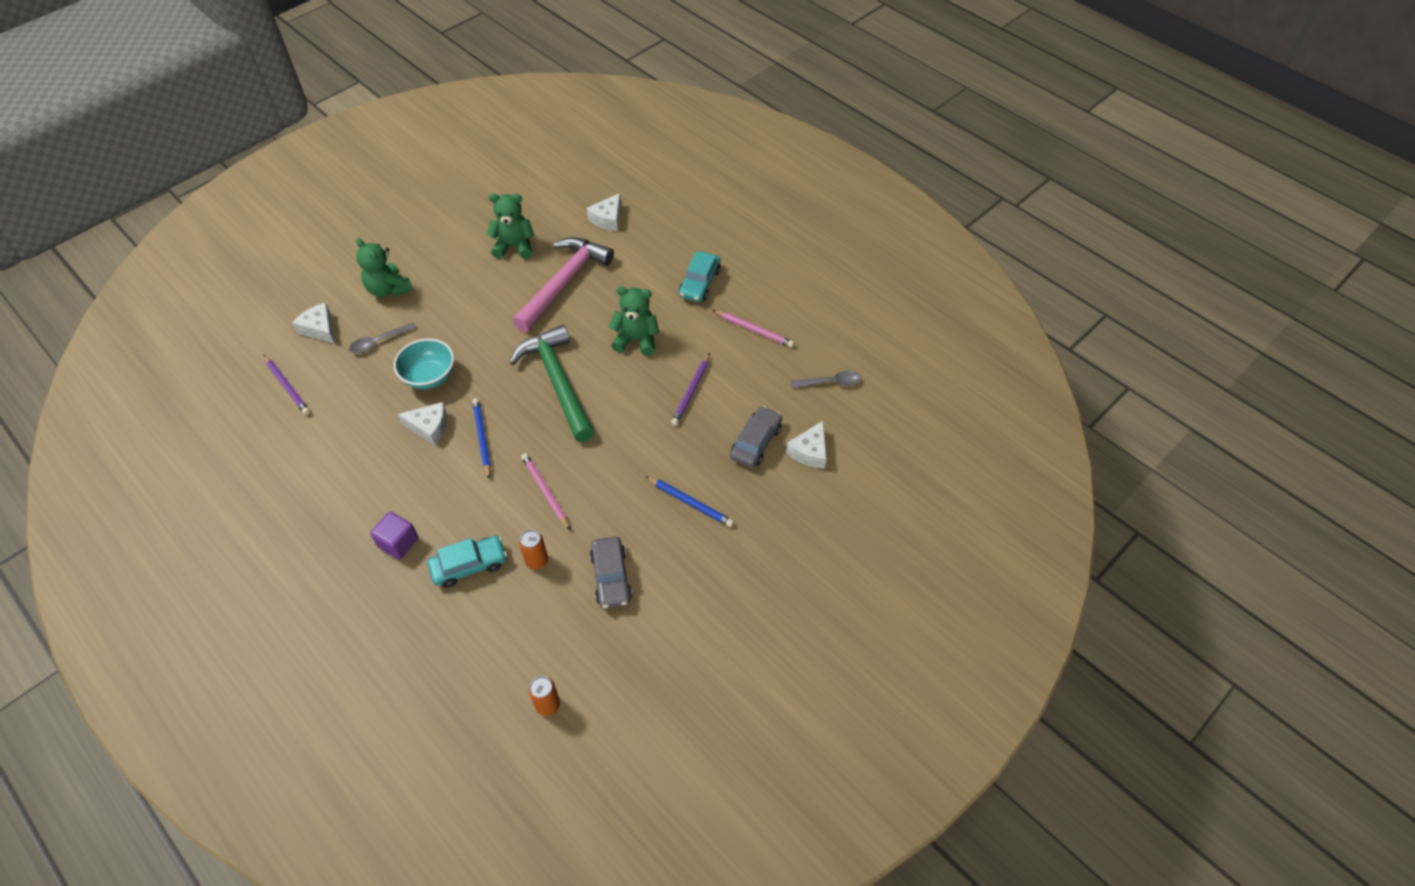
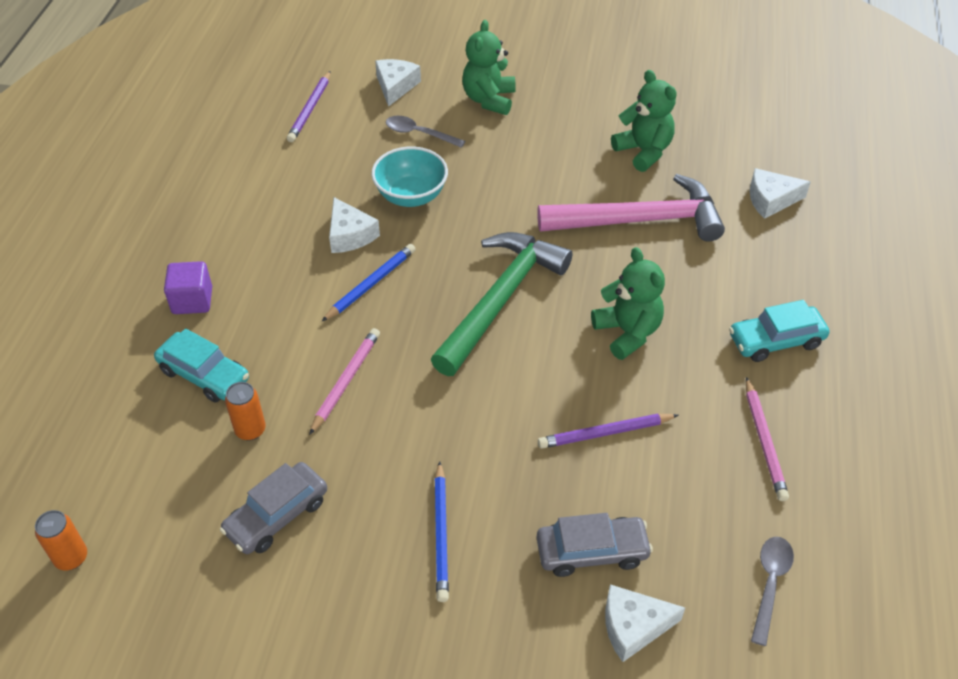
camera: 55 degrees right, 5 degrees down
grey spoon [791,371,861,388] -> grey spoon turned 120 degrees counterclockwise [751,537,794,646]

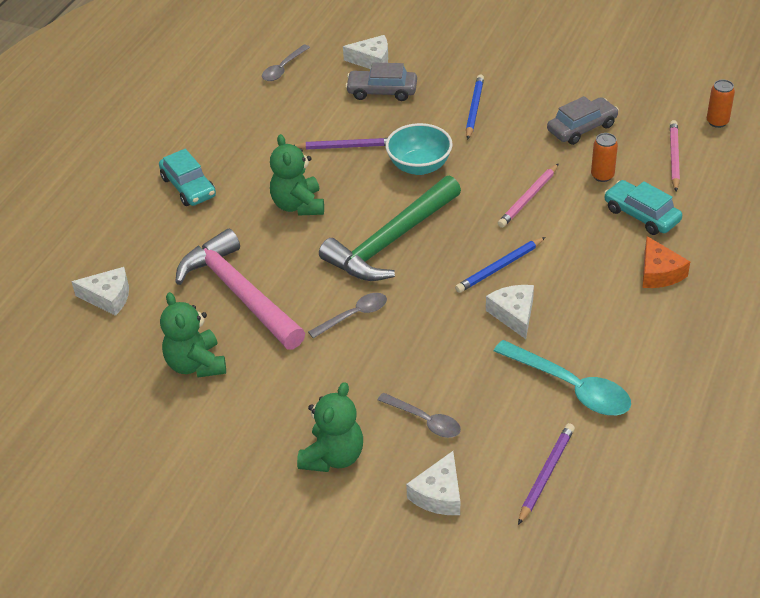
camera: 165 degrees left, 5 degrees down
purple cube [164,261,212,314] -> orange cheese [642,236,690,288]
turquoise bowl [371,146,448,207] -> turquoise bowl moved to [386,123,453,175]
pink hammer [537,174,725,242] -> pink hammer turned 45 degrees clockwise [175,229,305,350]
turquoise car [729,300,829,362] -> turquoise car turned 60 degrees clockwise [159,149,216,206]
pink pencil [746,377,789,501] -> pink pencil moved to [670,120,680,191]
none -> grey spoon [308,293,387,338]
none -> turquoise spoon [494,340,631,415]

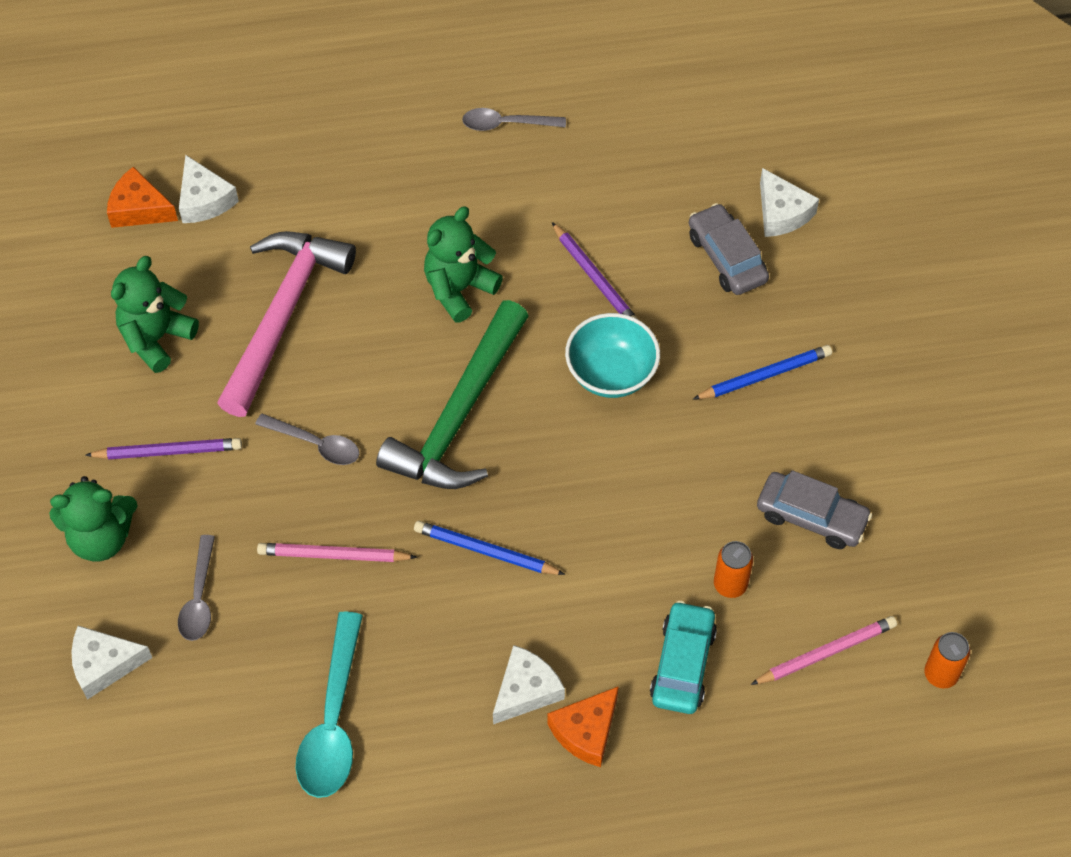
camera: 55 degrees right, 15 degrees up
turquoise car [159,149,216,206] -> none
grey spoon [262,44,310,81] -> grey spoon moved to [462,108,566,131]
green hammer [319,175,461,281] -> green hammer turned 75 degrees counterclockwise [376,300,529,489]
white cheese [486,285,534,339] -> white cheese moved to [493,645,565,724]
pink pencil [498,164,559,228] -> pink pencil moved to [257,543,417,562]
purple pencil [518,423,575,525] -> purple pencil moved to [85,438,242,460]
none -> orange cheese [107,167,178,228]

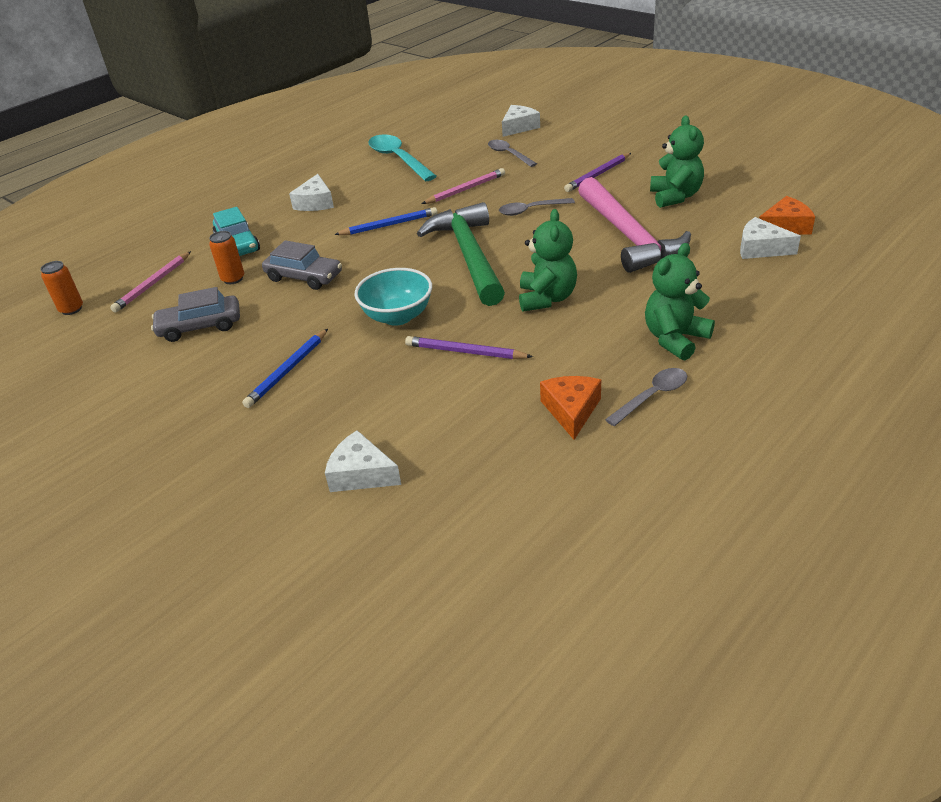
camera: 145 degrees right, 20 degrees down
green teddy bear [49,476,138,561] -> green teddy bear moved to [645,243,715,360]
orange cheese [547,686,619,767] -> orange cheese moved to [540,376,601,440]
grey car [689,203,769,295] -> grey car moved to [262,240,342,290]

